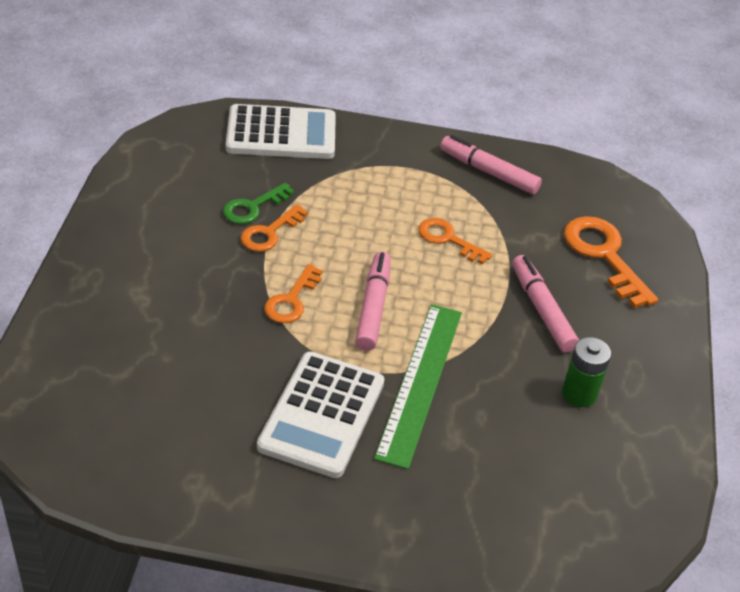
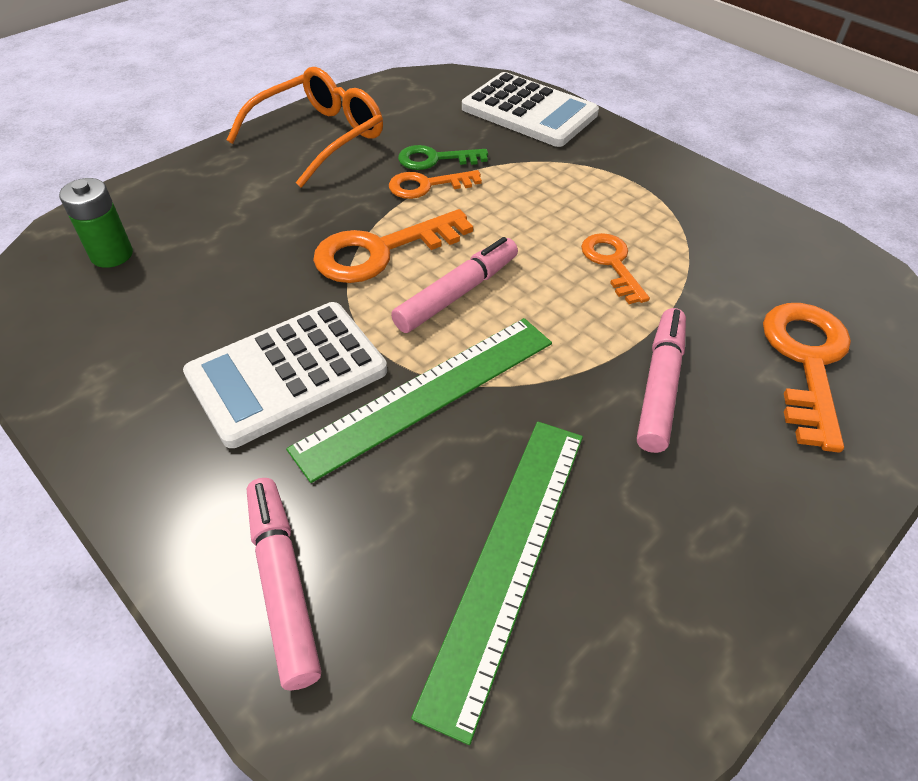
camera: 40 degrees right, 5 degrees up
orange key [264,264,323,323] -> orange key [313,209,473,283], size x1.61
pink marker [440,135,542,194] -> pink marker moved to [247,478,321,690]
green battery [562,337,611,407] -> green battery moved to [59,178,133,268]
none -> orange glasses [227,67,383,188]
none -> green ruler [411,421,583,745]

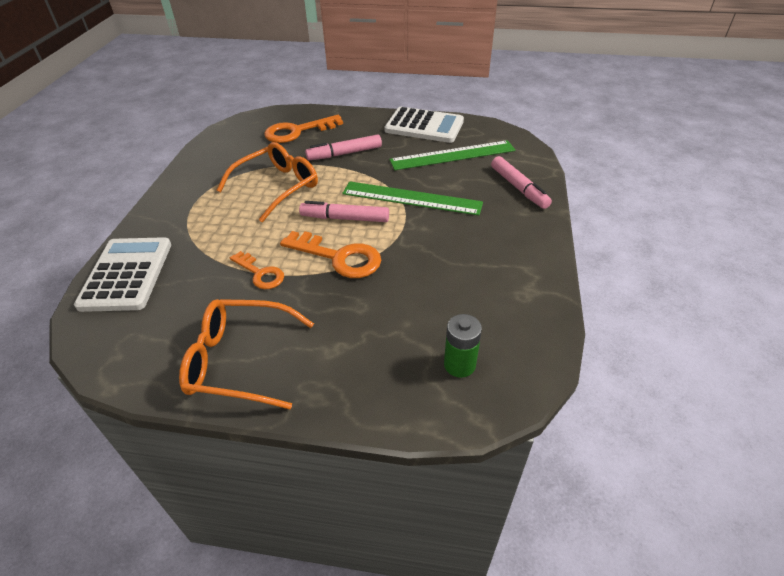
camera: 125 degrees left, 5 degrees down
white calculator [183,302,387,448] -> white calculator moved to [385,107,464,143]
pink marker [247,478,321,690] -> pink marker turned 60 degrees counterclockwise [491,156,552,209]
green key [398,145,488,170] -> none
orange key [581,233,650,304] -> orange glasses [217,142,318,222]

